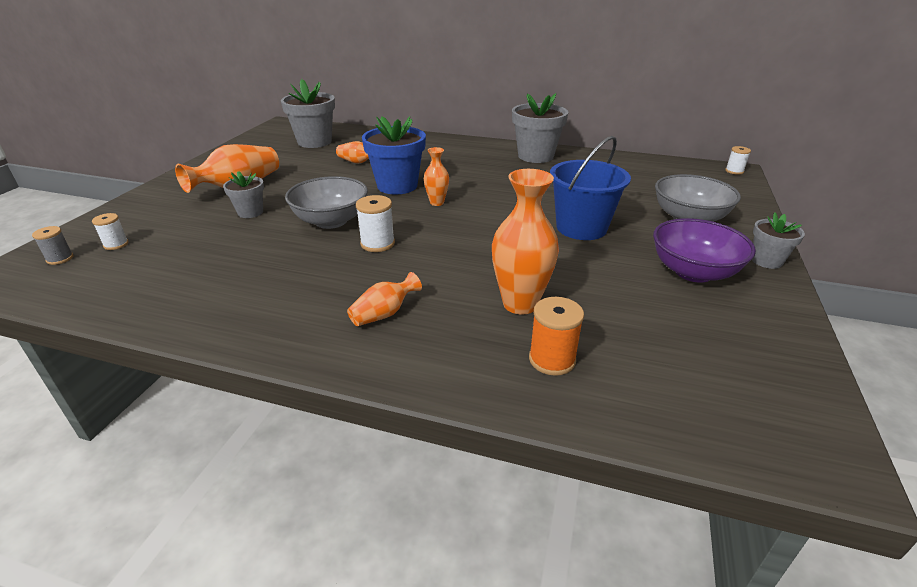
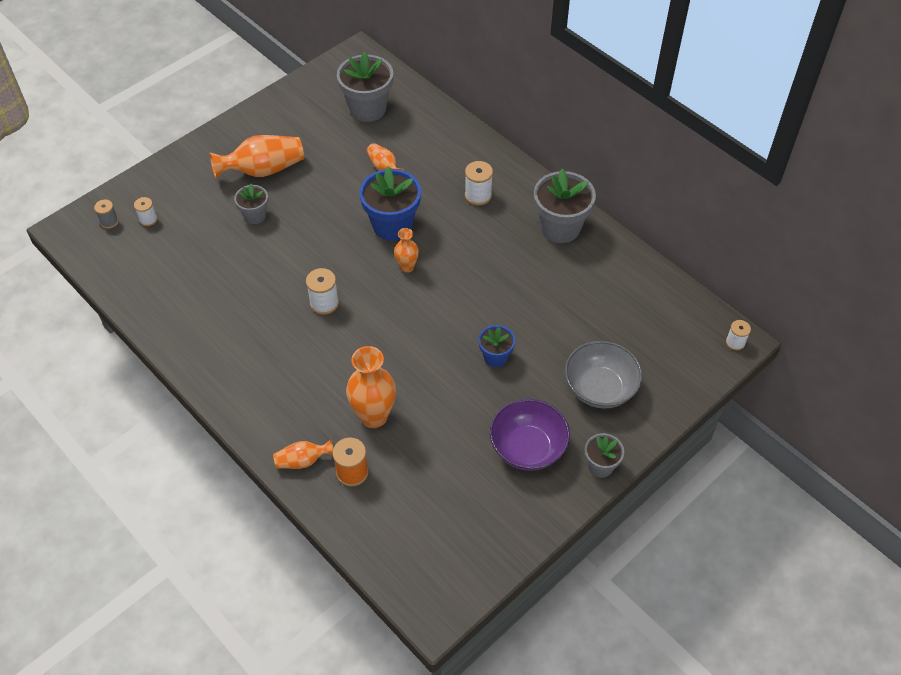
camera: 30 degrees right, 20 degrees up
grey bowl [285,176,368,229] -> none
orange vase [347,272,422,326] -> orange vase moved to [273,439,334,469]
blue bucket [550,136,631,240] -> blue flower pot [478,325,515,367]
none -> white spool [465,161,493,205]

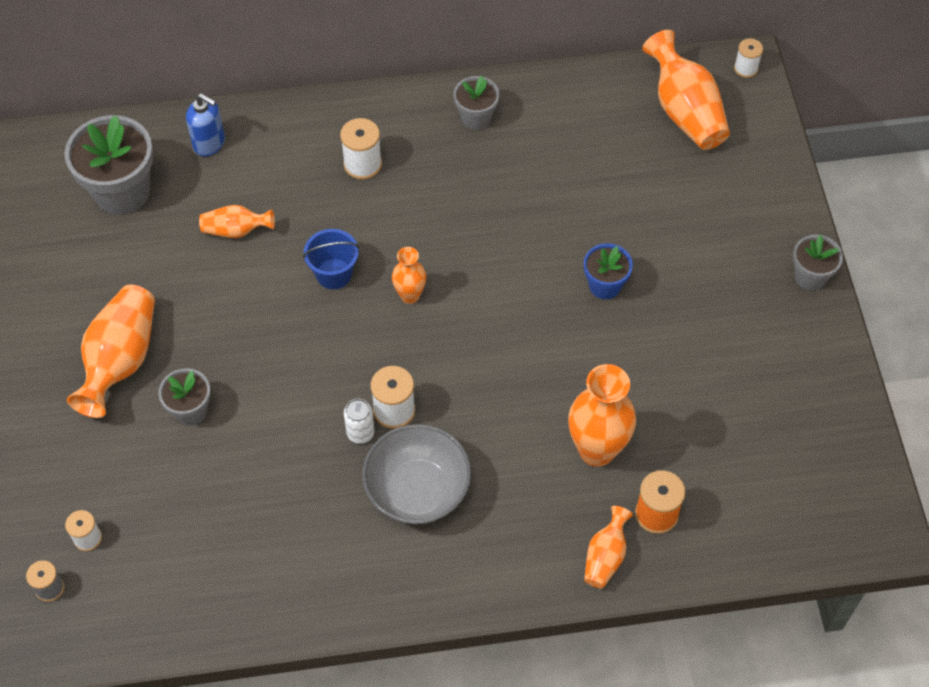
camera: 55 degrees left, 5 degrees up
blue flower pot [359,166,421,241] -> blue bucket [303,229,359,289]
purple bowl [490,399,570,471] -> none
grey flower pot [534,169,596,243] -> grey flower pot [454,76,499,130], size x0.56
grey bowl [565,341,642,409] -> grey bowl moved to [362,424,471,525]
none -> blue soap dispenser [186,94,225,156]
none -> white can [344,399,375,444]
none -> orange vase [642,30,730,150]

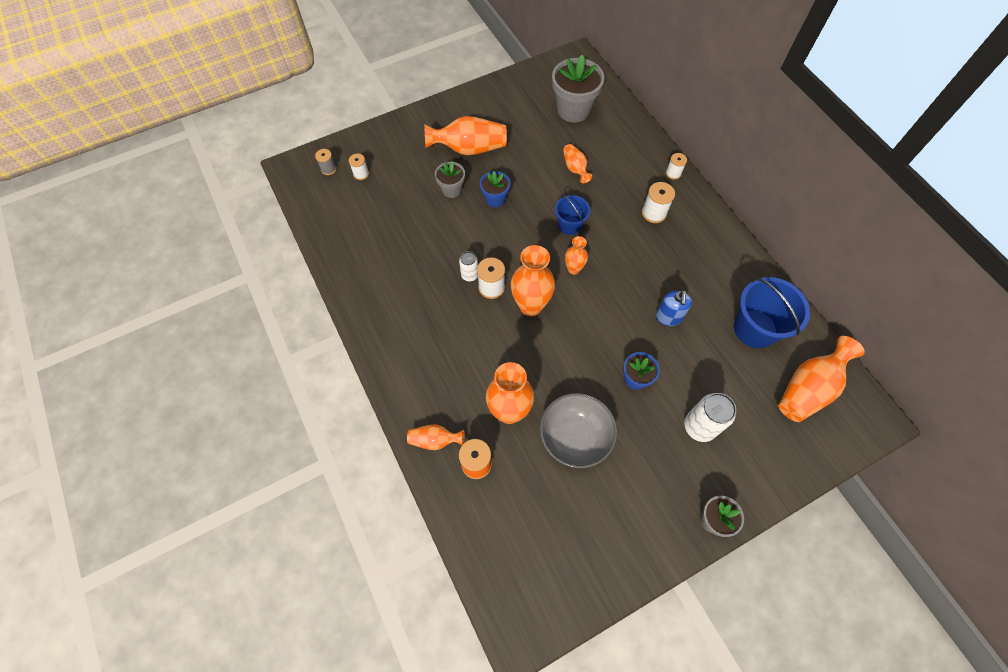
camera: 70 degrees right, 5 degrees up
blue soap dispenser [186,94,225,156] -> blue soap dispenser moved to [656,290,692,326]
grey bowl [362,424,471,525] -> grey bowl moved to [540,393,617,468]
grey flower pot [454,76,499,130] -> none
white spool [734,38,763,78] -> white spool moved to [666,153,687,180]
none -> blue flower pot [480,171,510,207]
none -> orange vase [511,245,555,316]
none -> white can [684,393,736,442]
none -> blue bucket [734,277,810,348]

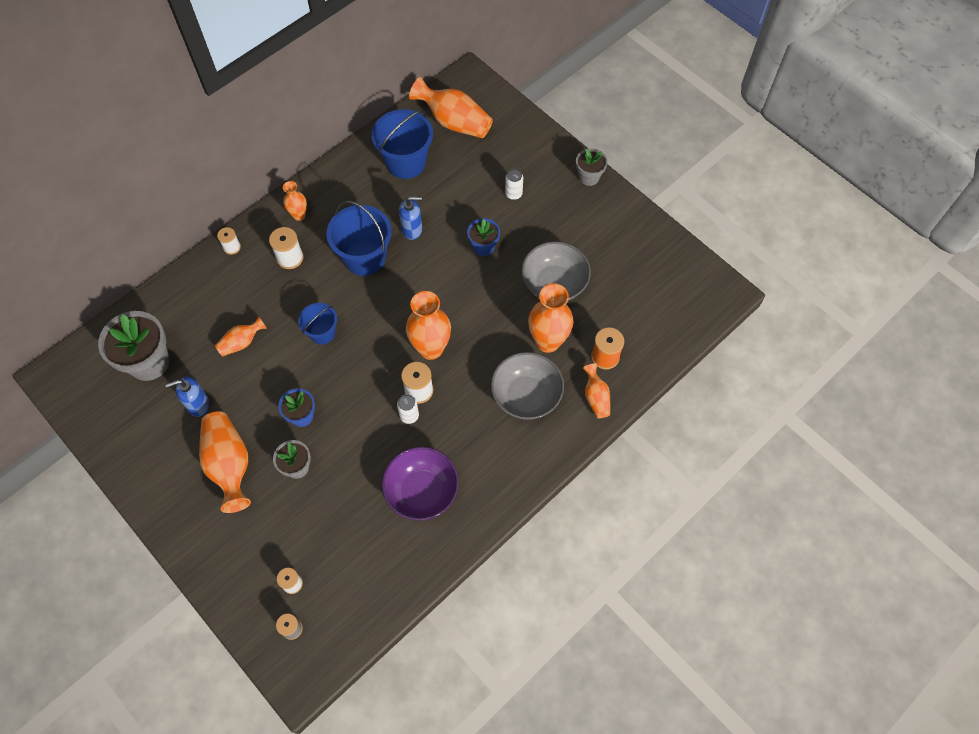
camera: 105 degrees left, 0 degrees up
orange vase [565,236,588,275] -> orange vase moved to [283,181,307,221]
white can [684,393,736,442] -> white can [505,169,523,200], size x0.58
none -> blue soap dispenser [165,377,209,417]
none -> blue bucket [326,200,392,276]
none -> purple bowl [382,447,459,521]
none -> grey bowl [491,352,564,420]

